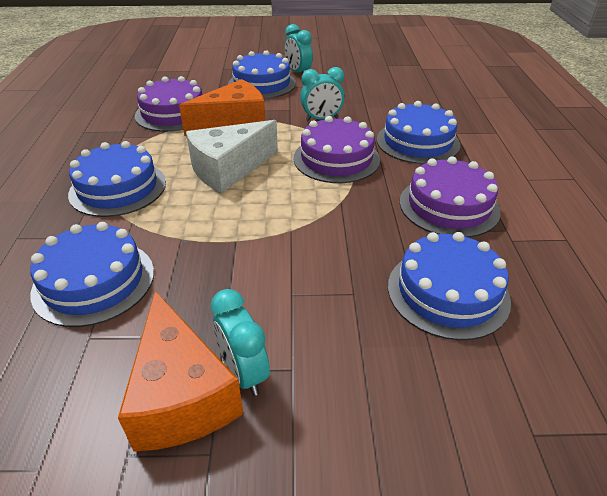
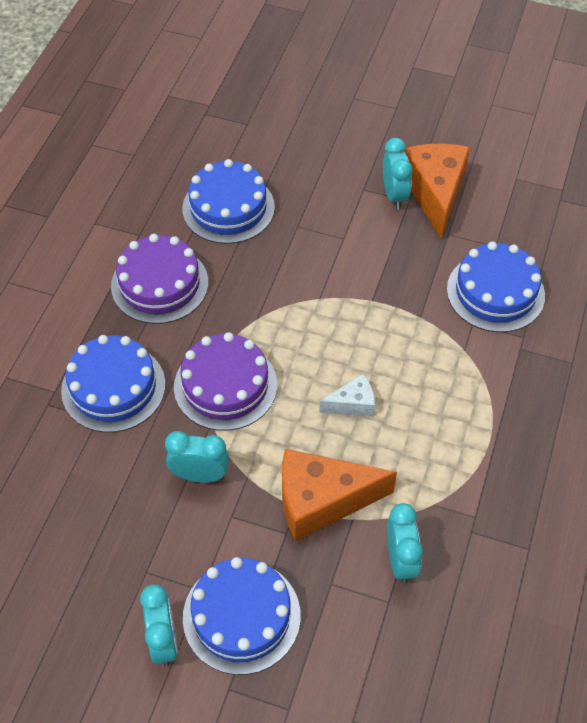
camera: 160 degrees left, 15 degrees up
blue cake [68,141,166,217] -> none
purple cake [135,76,202,132] -> turquoise clock [387,503,423,584]
white cheese [186,120,278,193] -> white cheese [319,374,375,417], size x0.51

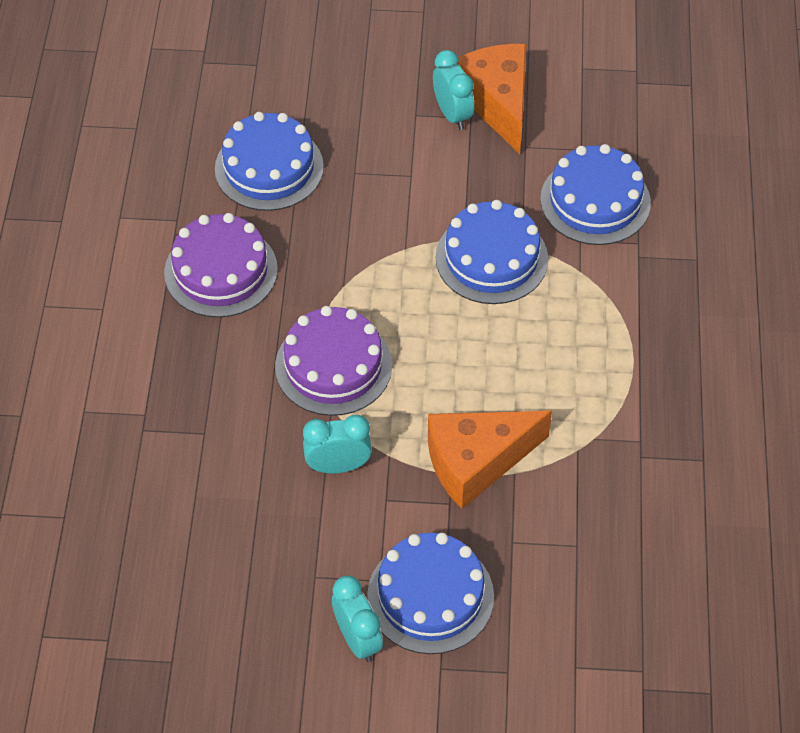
camera: 15 degrees left, 0 degrees up
blue cake [61,335,165,433] -> blue cake moved to [436,200,548,304]
white cheese [319,374,375,417] -> none
turquoise clock [387,503,423,584] -> none

